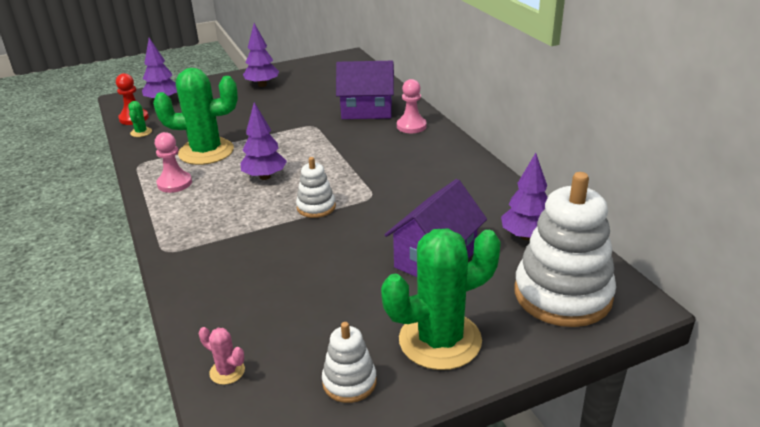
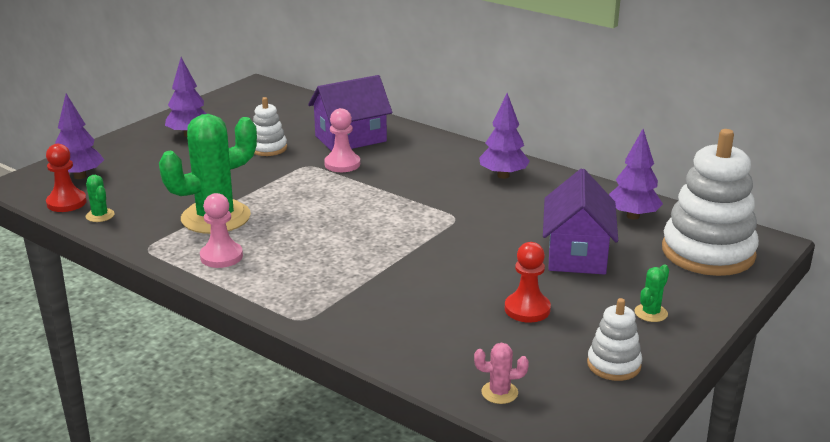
camera: 30 degrees left, 5 degrees down
purple tree [240,102,287,180] -> purple tree moved to [479,93,530,179]
white stacking toy [296,157,336,218] -> white stacking toy moved to [253,97,287,156]
green cactus [381,229,501,370] -> green cactus [635,264,669,322], size x0.41
pink pawn [397,79,427,133] -> pink pawn moved to [324,108,360,172]
none -> red pawn [505,242,551,323]

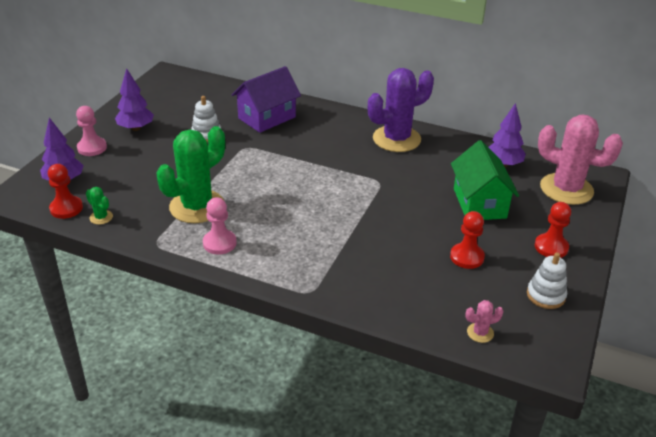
camera: 15 degrees left, 10 degrees up
pink pawn [324,108,360,172] -> pink pawn moved to [76,106,107,156]
purple tree [479,93,530,179] -> purple cactus [368,68,434,152]
purple house [543,168,618,275] -> green house [451,140,519,220]
green cactus [635,264,669,322] -> red pawn [535,202,571,258]
white stacking toy [662,129,759,276] -> pink cactus [538,115,623,205]

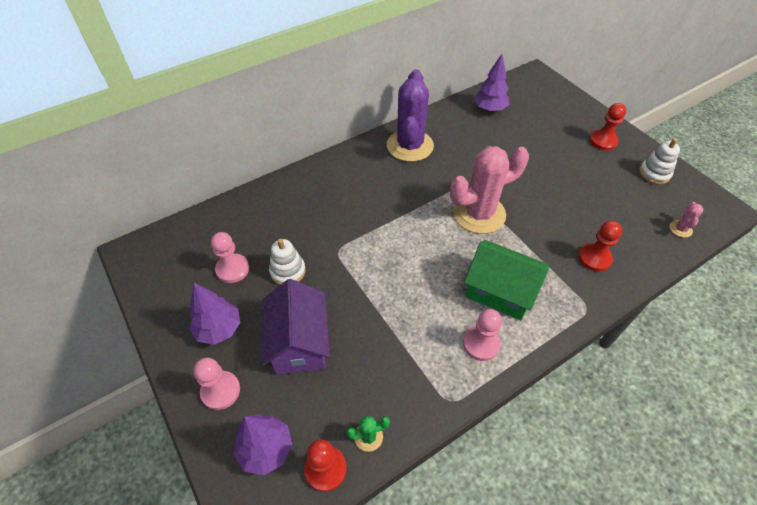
camera: 55 degrees left, 15 degrees up
green cactus [157,126,225,223] -> none
purple house [232,66,301,133] -> purple house moved to [262,279,330,375]
red pawn [450,211,485,269] -> red pawn moved to [578,221,622,272]
green house [451,140,519,220] -> green house moved to [464,240,549,320]
pink cactus [538,115,623,205] -> pink cactus moved to [450,146,529,234]
none -> pink pawn [211,232,249,283]

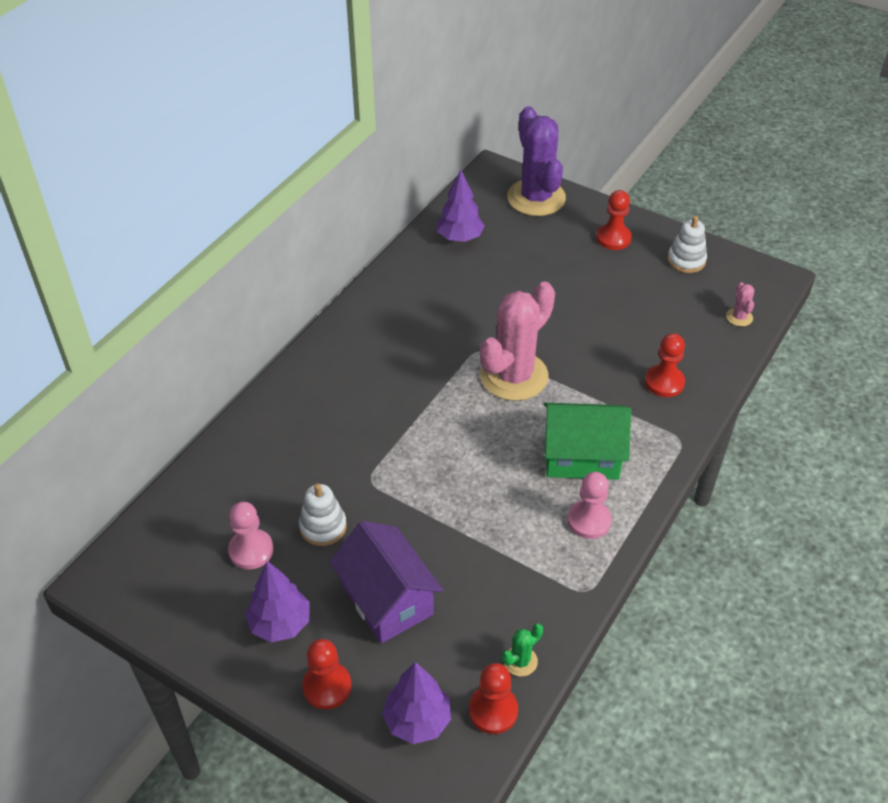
camera: 25 degrees left, 5 degrees down
pink pawn [193,358,240,410] -> red pawn [302,639,351,709]
purple cactus [387,69,434,162] -> purple cactus moved to [507,106,566,216]

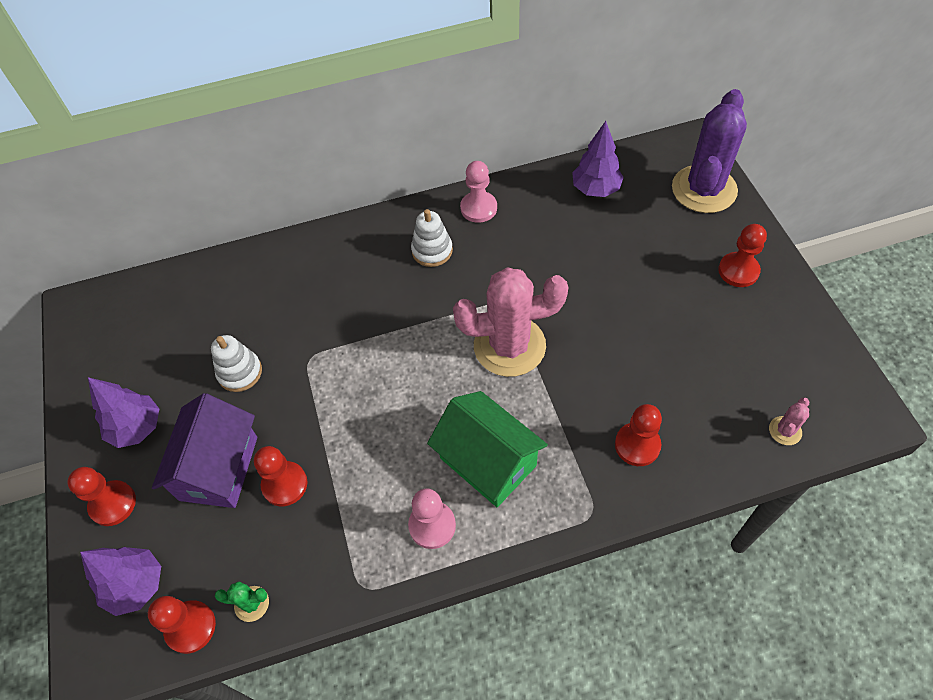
camera: 45 degrees right, 10 degrees up
pink pawn [228,502,274,569] -> pink pawn moved to [460,161,497,223]
white stacking toy [667,216,707,273] -> white stacking toy moved to [411,209,453,267]
none -> red pawn [254,446,307,506]

